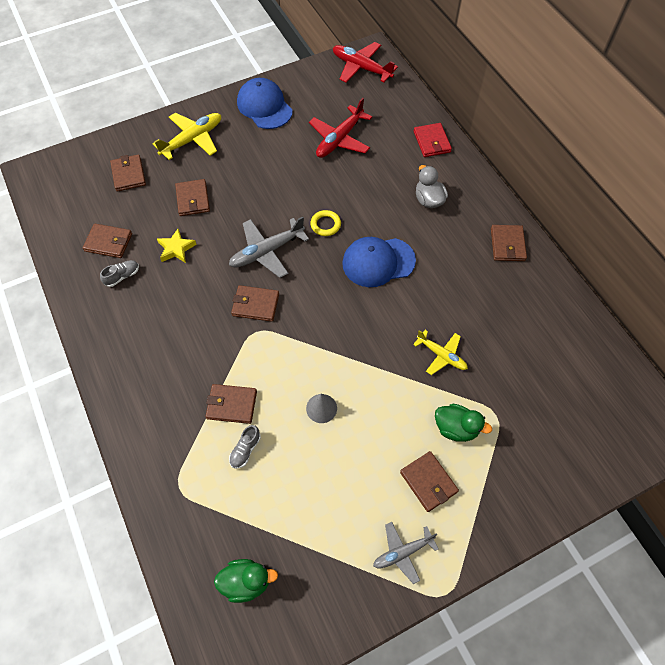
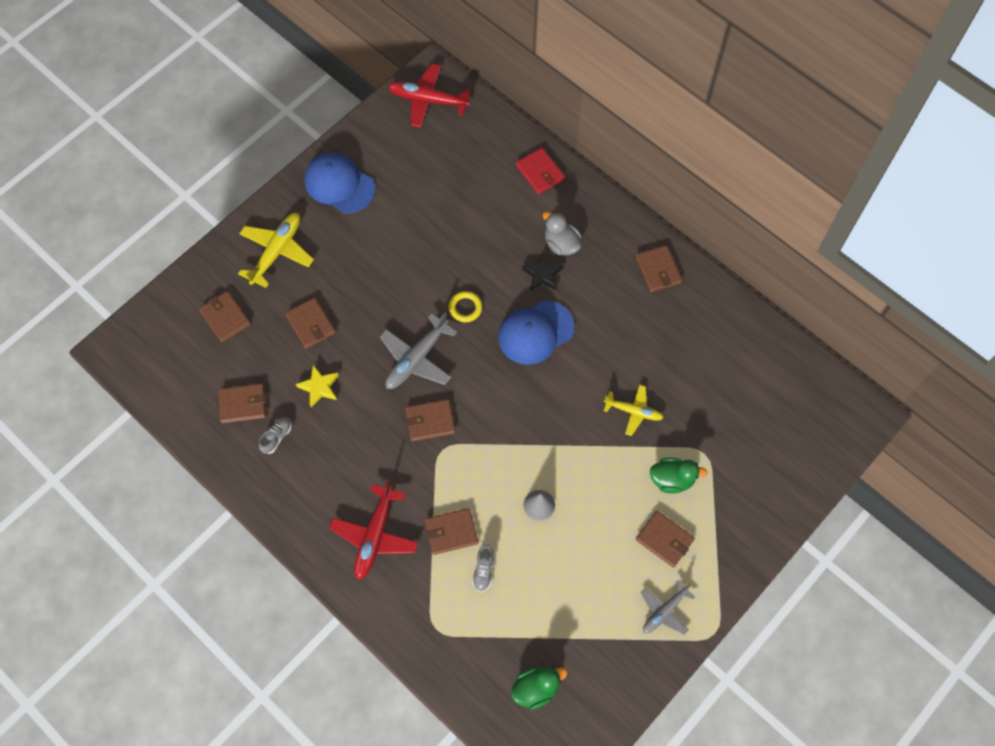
camera: 20 degrees left, 5 degrees up
red plane [309,98,372,158] -> red plane moved to [329,480,418,580]
none -> black star [522,252,564,291]

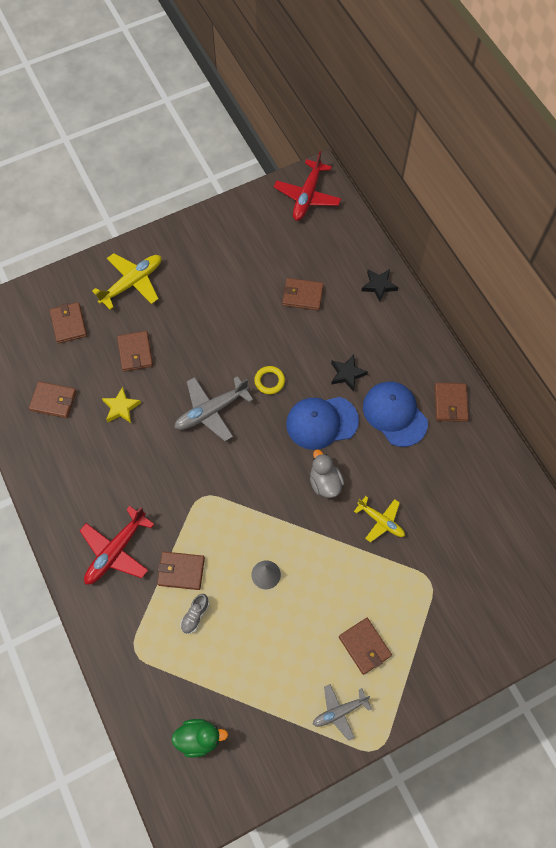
camera: 20 degrees right, 0 degrees up
grey shoe [259,417,292,454] -> none
blue cap [305,152,375,213] -> blue cap moved to [363,381,428,447]
red plane [388,64,471,128] -> red plane turned 105 degrees counterclockwise [274,151,341,221]
brown wallet [405,399,455,441] -> brown wallet moved to [282,278,324,310]
red wallet [516,148,565,194] -> black star [361,269,398,302]
grey duck [543,211,582,255] -> grey duck moved to [310,450,344,498]
green duck [650,458,708,493] -> none

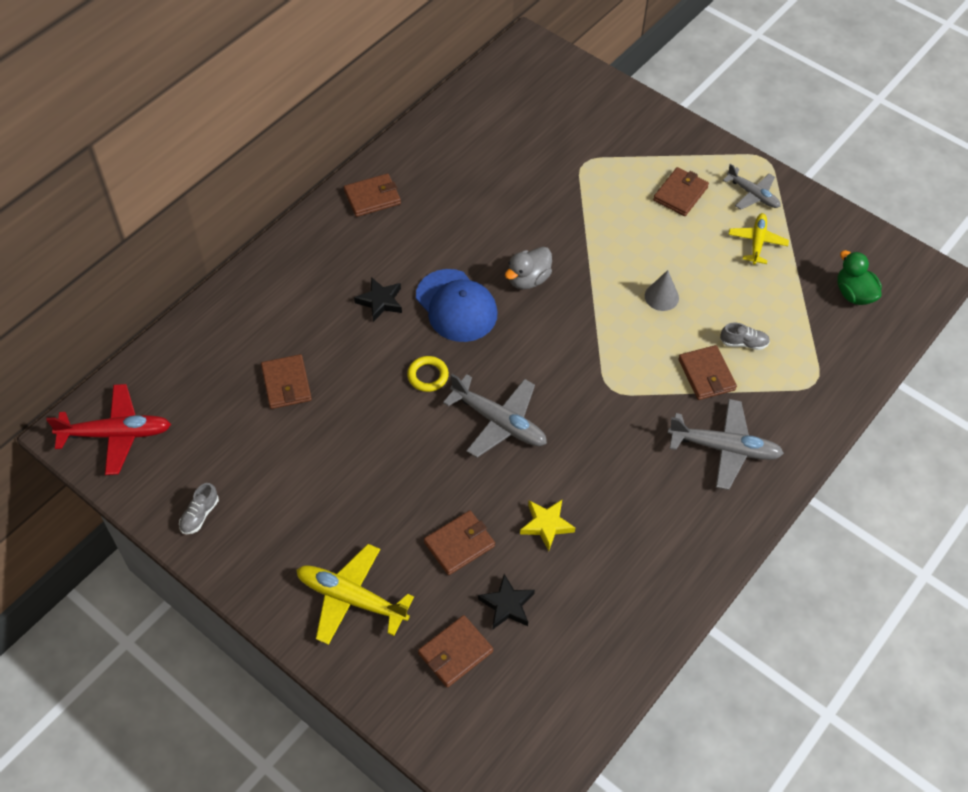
camera: 115 degrees left, 10 degrees down
brown wallet [29,381,77,418] -> none
red plane [80,506,154,584] -> grey plane [668,399,784,490]
yellow plane [354,496,405,542] -> yellow plane moved to [728,213,789,265]
black star [361,269,398,302] -> black star moved to [478,574,535,629]
blue cap [363,381,428,447] -> none
none -> grey shoe [179,483,219,534]

